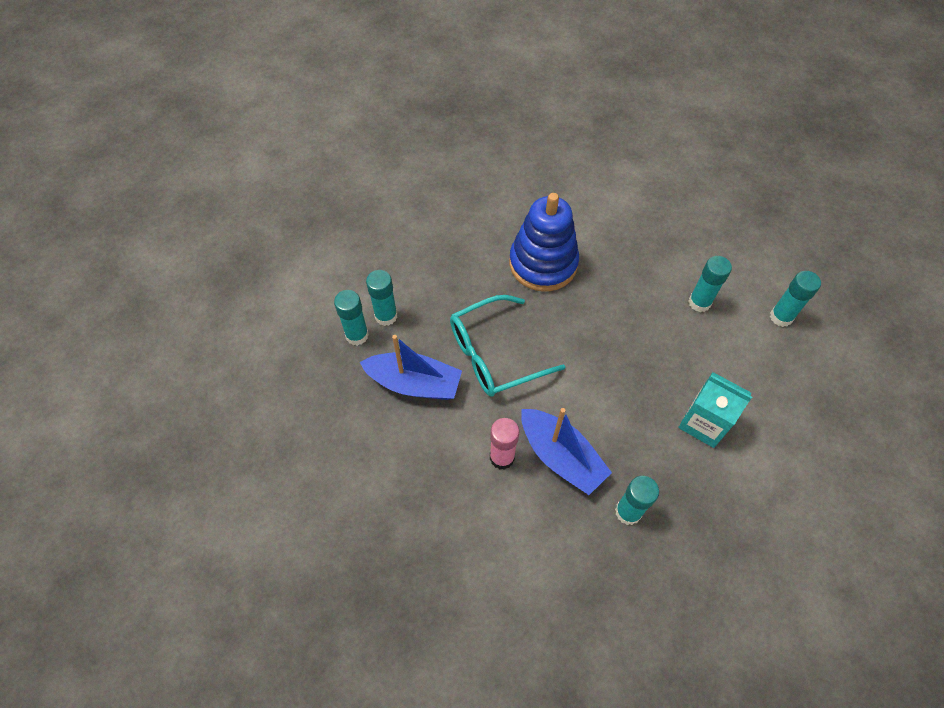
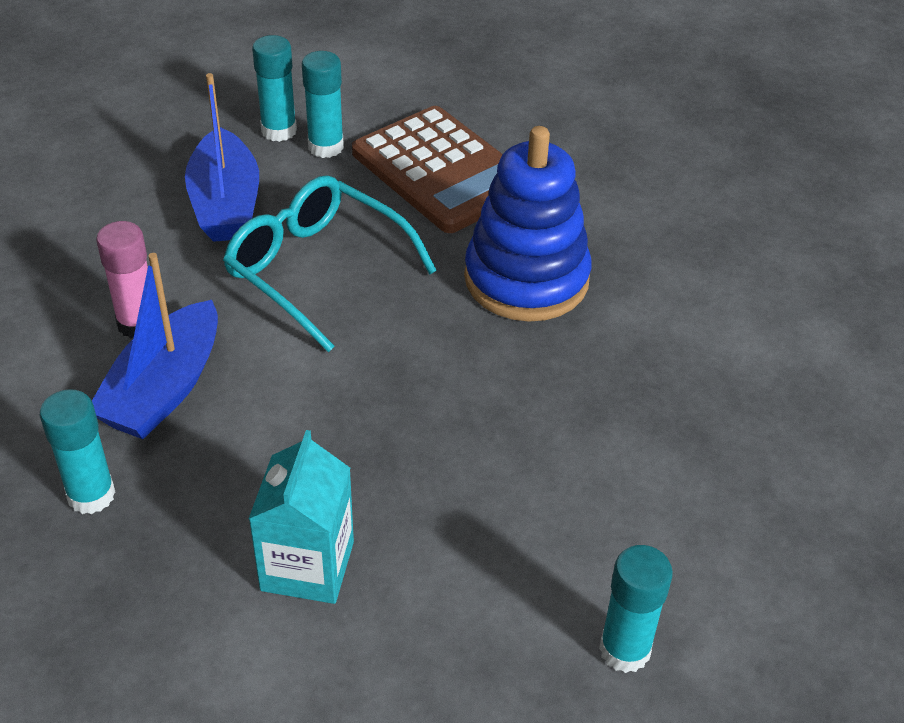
camera: 65 degrees right, 15 degrees down
turquoise glue stick [688,256,732,312] -> none
none -> brown calculator [352,106,502,233]

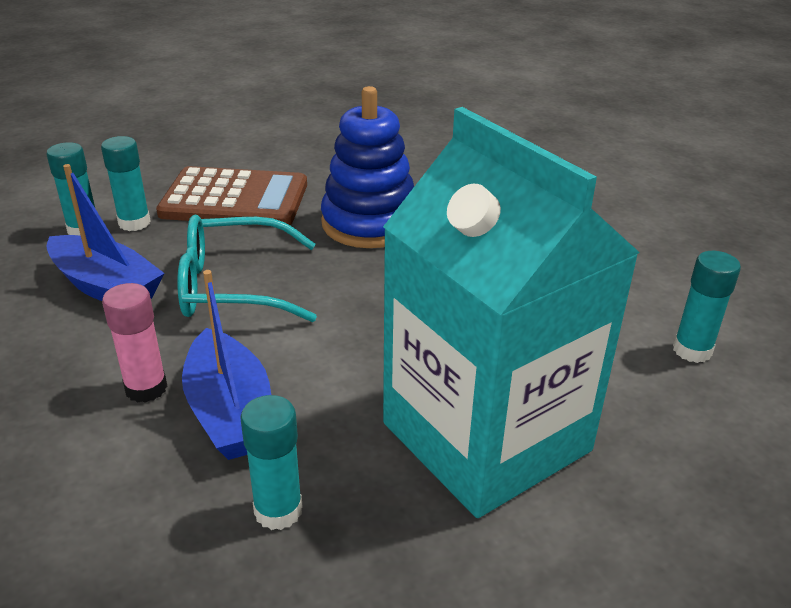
camera: 45 degrees left, 10 degrees down
turquoise carton [249,430,354,604] -> turquoise carton [383,107,640,518], size x2.20

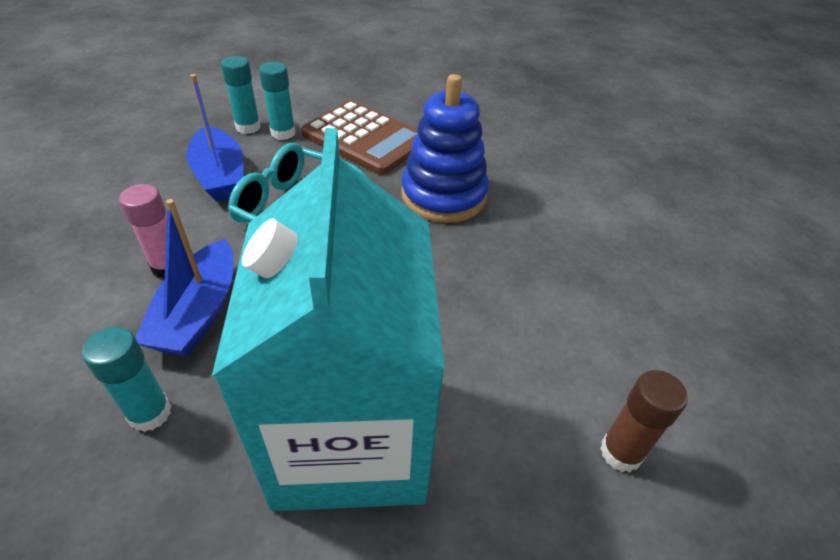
camera: 30 degrees right, 10 degrees up
turquoise glue stick [673,251,741,363] -> brown glue stick [600,370,688,472]

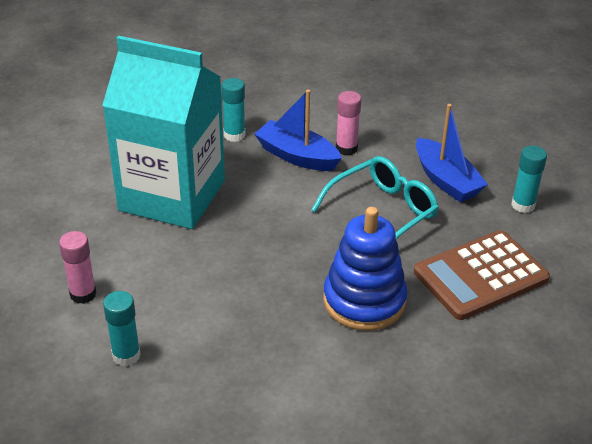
camera: 115 degrees right, 5 degrees down
blue boat [187,74,243,202] -> blue boat turned 120 degrees counterclockwise [416,104,488,202]
turquoise glue stick [259,62,296,140] -> turquoise glue stick moved to [103,291,141,367]
brown glue stick [600,370,688,472] -> pink glue stick [59,231,97,304]

